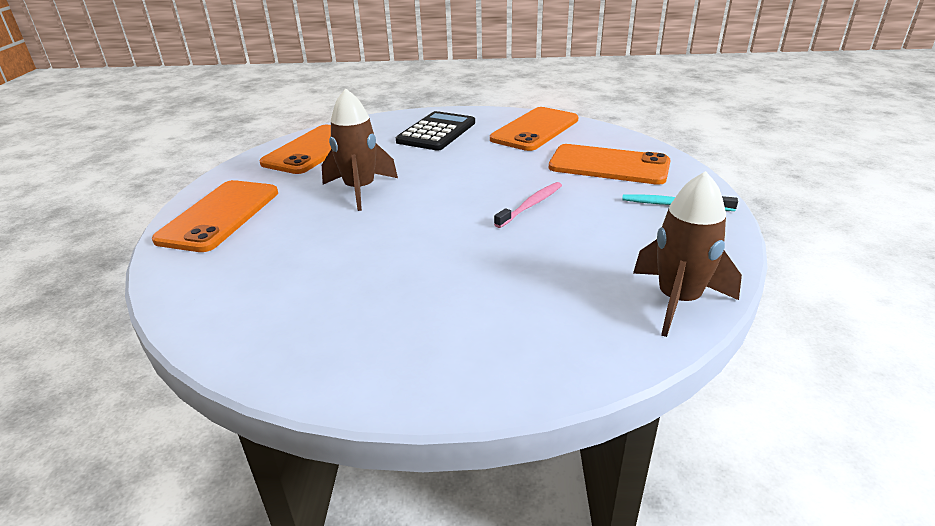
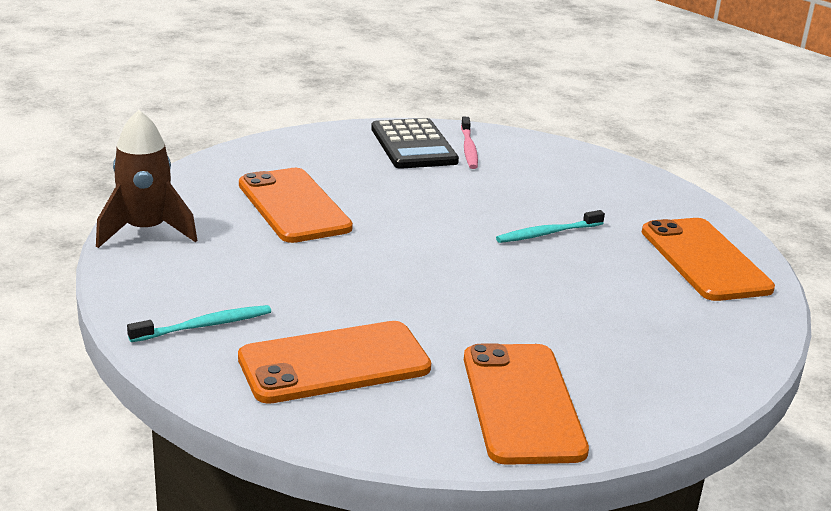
camera: 135 degrees right, 5 degrees down
orange phone [152,180,278,252] -> orange phone moved to [239,168,353,243]
brown rocket [322,88,398,211] -> turquoise toothbrush [496,210,605,243]
black calculator [396,111,475,151] -> black calculator moved to [371,118,459,169]
pink toothbrush [494,182,562,228] -> pink toothbrush moved to [461,117,478,169]

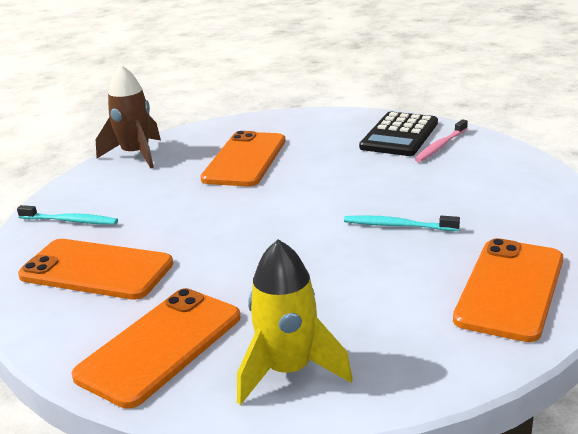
camera: 45 degrees right, 0 degrees up
none -> yellow rocket [237,239,353,405]

